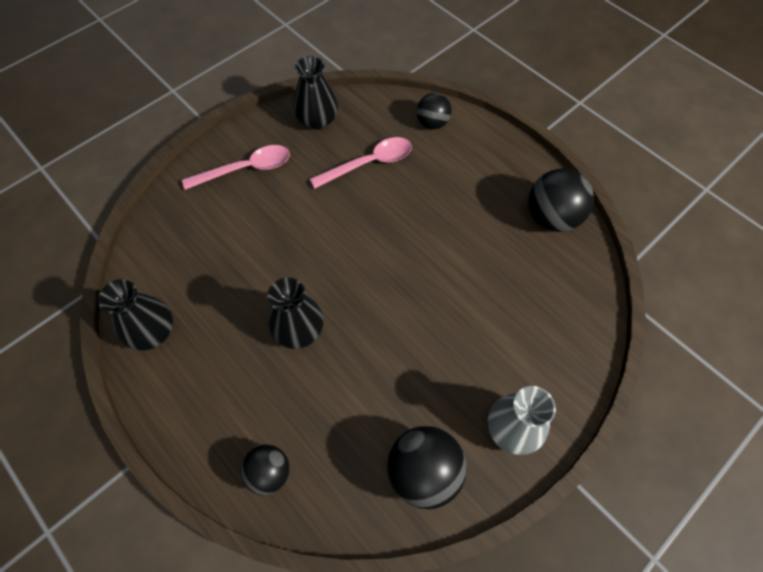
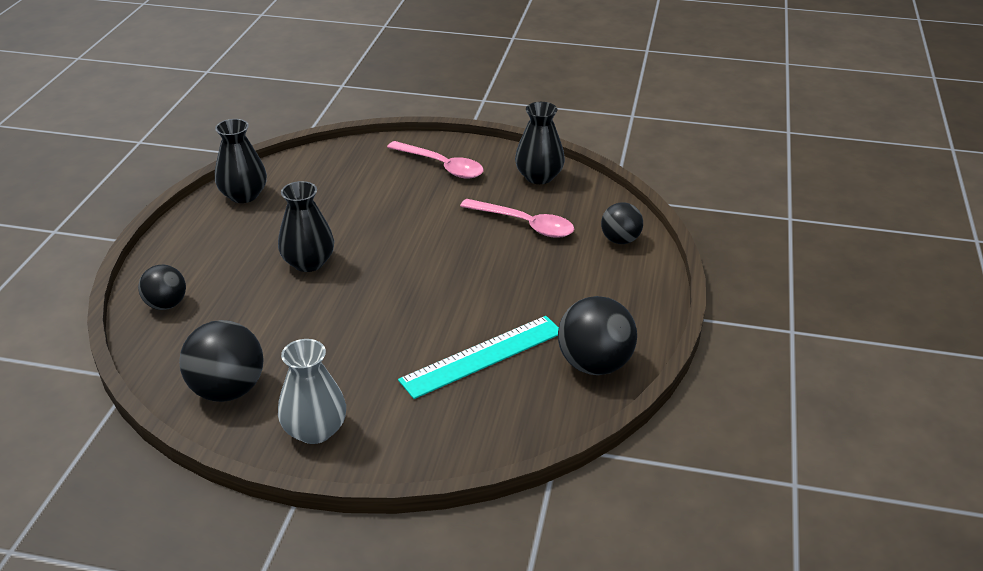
camera: 55 degrees right, 25 degrees down
none -> turquoise ruler [398,316,559,399]

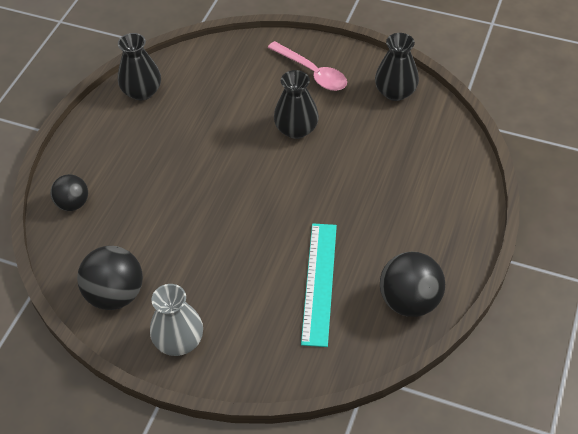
camera: 10 degrees right, 15 degrees up
black vase [278,181,334,272] -> black vase moved to [274,70,319,139]
turquoise ruler [398,316,559,399] -> turquoise ruler turned 60 degrees counterclockwise [301,224,337,347]
pink spoon [460,199,574,238] -> none
black ball [601,202,643,244] -> none

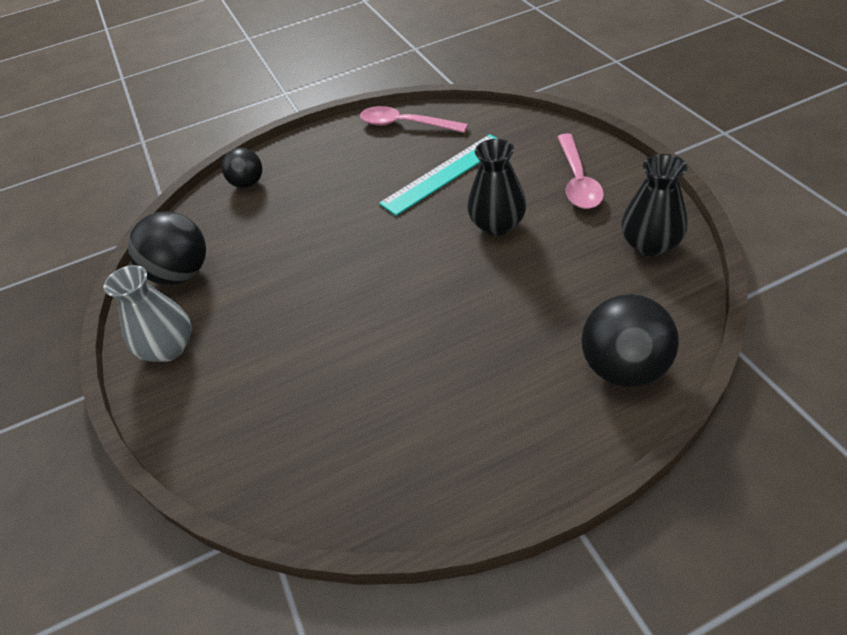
camera: 50 degrees right, 5 degrees down
black vase [118,33,161,100] -> pink spoon [360,106,468,133]
turquoise ruler [301,224,337,347] -> turquoise ruler moved to [379,134,498,216]
black ball [380,252,445,317] -> black ball moved to [581,294,679,387]

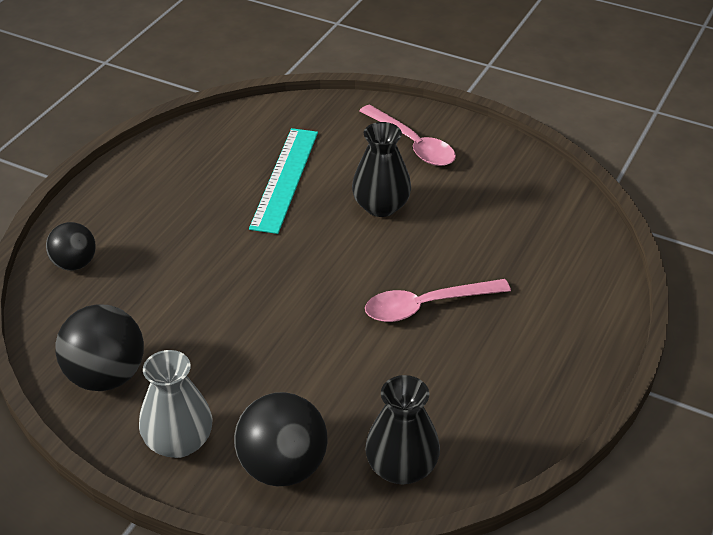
camera: 45 degrees left, 5 degrees down
pink spoon [360,106,468,133] -> pink spoon moved to [365,279,511,322]
black ball [581,294,679,387] -> black ball moved to [234,392,328,487]
black vase [621,154,688,256] -> black vase moved to [365,375,440,484]

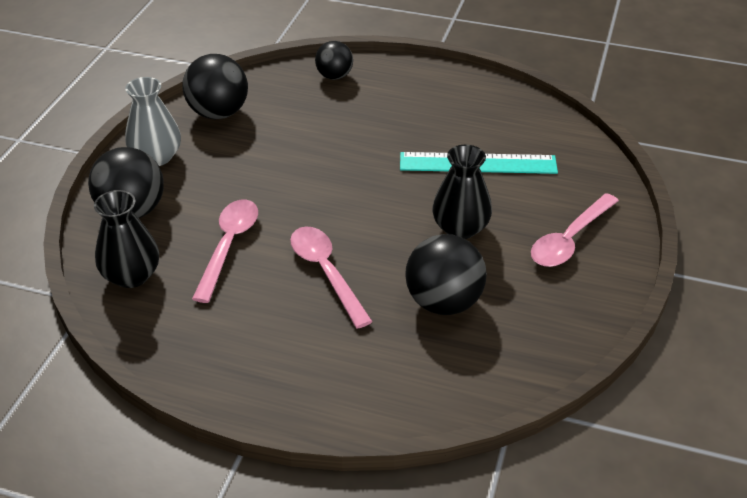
camera: 80 degrees right, 0 degrees up
none -> pink spoon [192,200,258,303]
none -> black ball [405,234,487,315]

